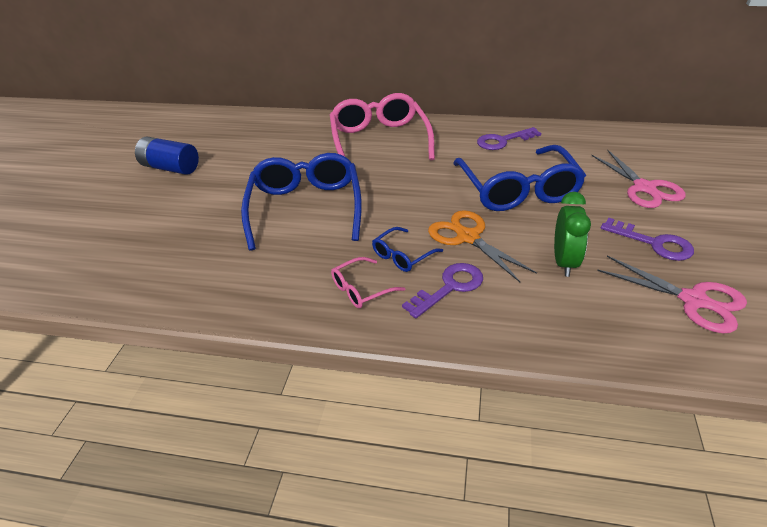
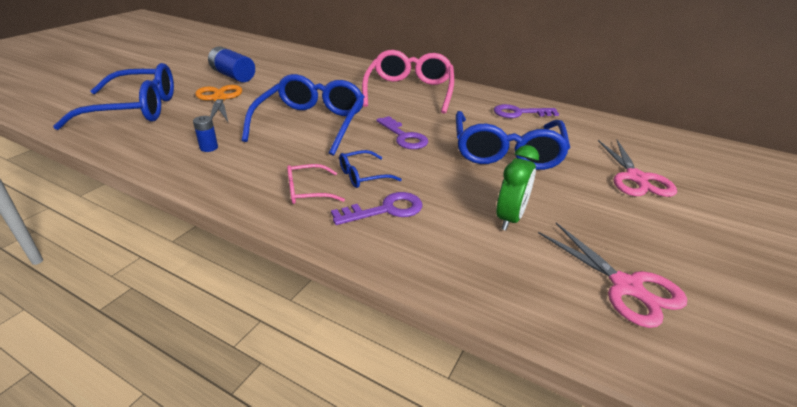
camera: 15 degrees right, 5 degrees down
orange scissors [428,210,537,282] -> orange scissors moved to [195,85,242,122]
purple key [601,218,694,261] -> purple key moved to [376,116,428,149]
none -> blue glasses [53,63,174,130]
none -> blue battery [193,116,218,152]

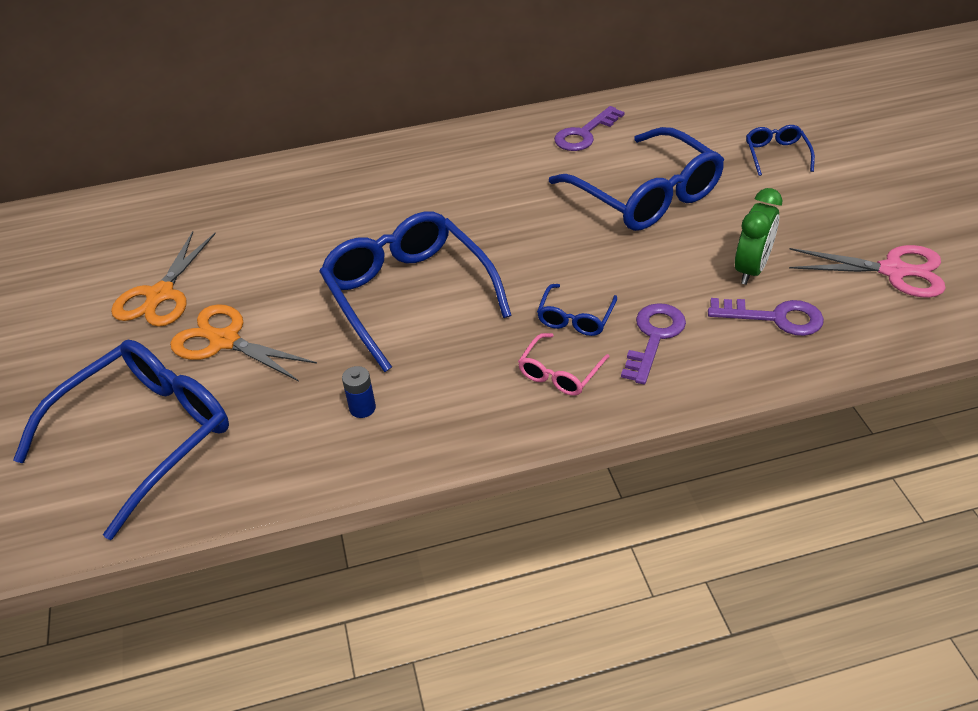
camera: 40 degrees left, 10 degrees up
blue battery [208,46,255,82] -> orange scissors [111,231,216,327]
pink glasses [362,50,454,114] -> none
purple key [376,116,428,149] -> purple key moved to [708,298,824,336]
green clock [496,145,539,230] -> green clock turned 45 degrees clockwise [735,188,782,285]
pink scissors [598,140,677,197] -> blue glasses [746,125,815,176]

